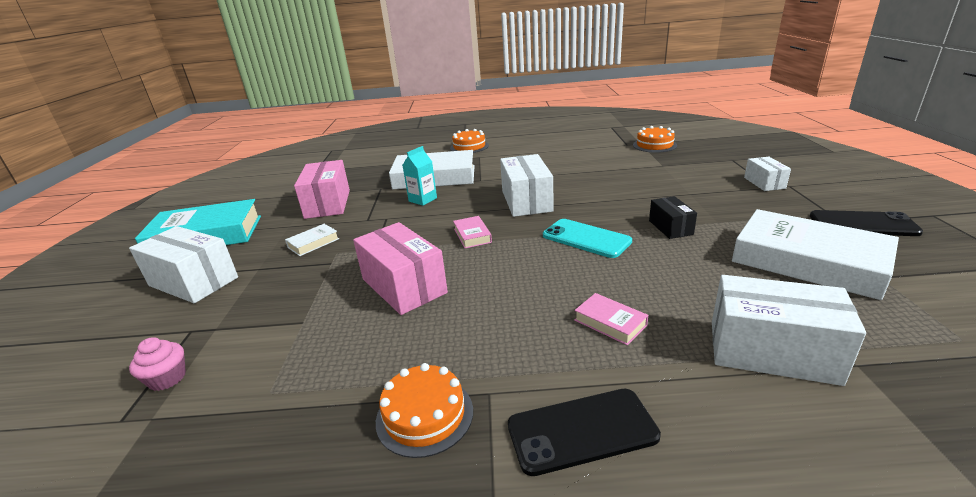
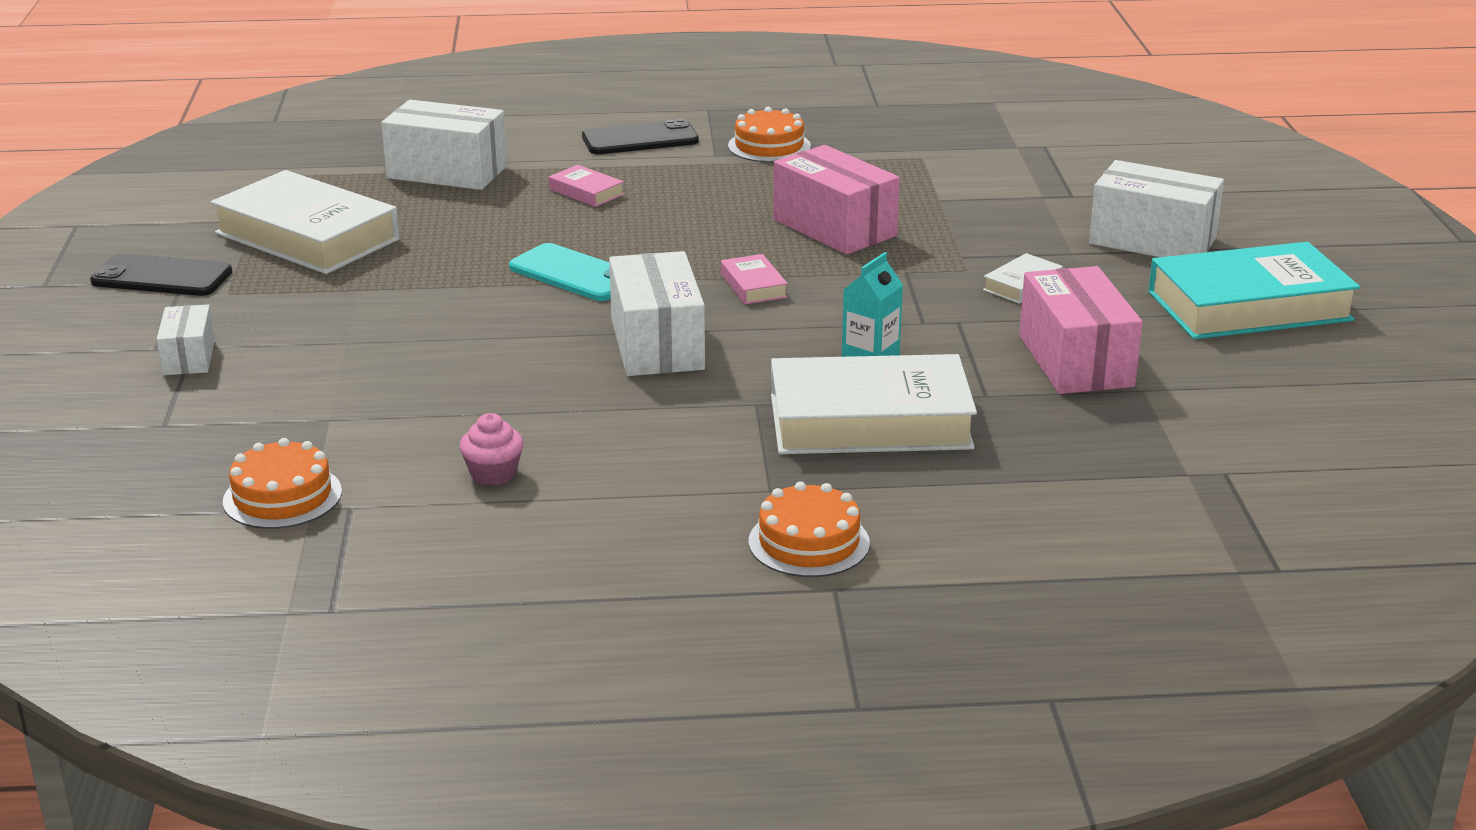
camera: 175 degrees right, 0 degrees up
pink cupcake [129,337,186,391] -> pink cupcake moved to [460,413,524,486]
black box [649,196,697,239] -> none

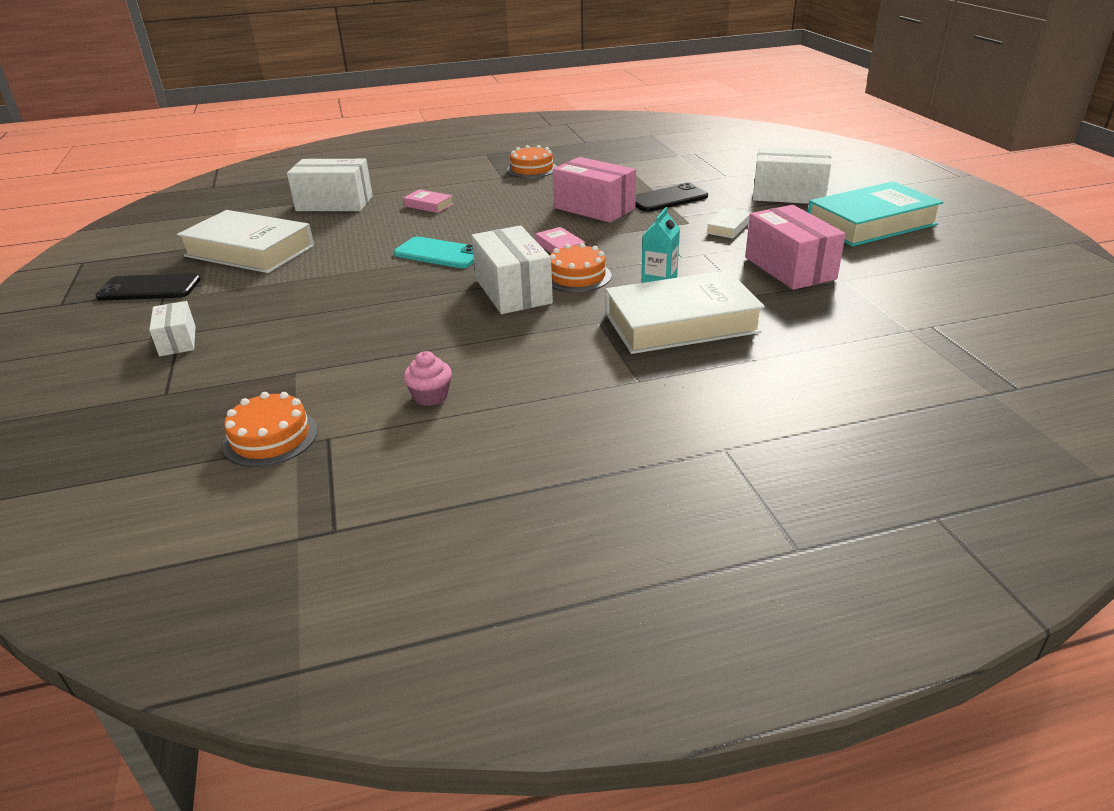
camera: 10 degrees left, 5 degrees up
black phone [582,119,699,154] -> black phone moved to [635,183,708,212]
orange cake [749,481,870,577] -> orange cake moved to [550,243,612,292]

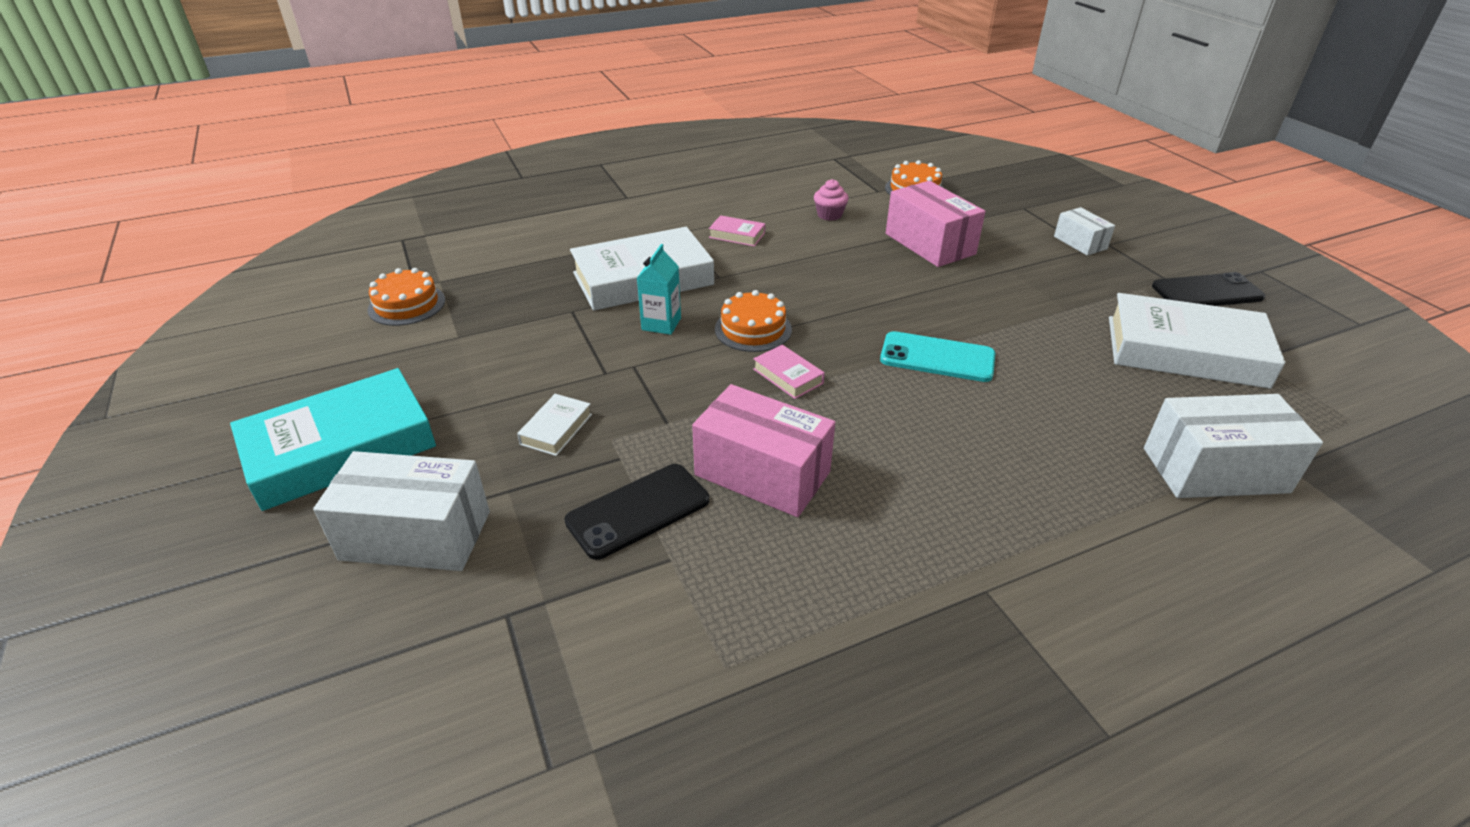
camera: 170 degrees right, 5 degrees up
pink book [403,189,453,213] -> pink book moved to [709,215,765,247]
white box [471,226,553,314] -> none
orange cake [507,145,557,178] -> orange cake moved to [368,268,445,326]
pink box [745,205,846,290] -> pink box moved to [886,181,985,267]

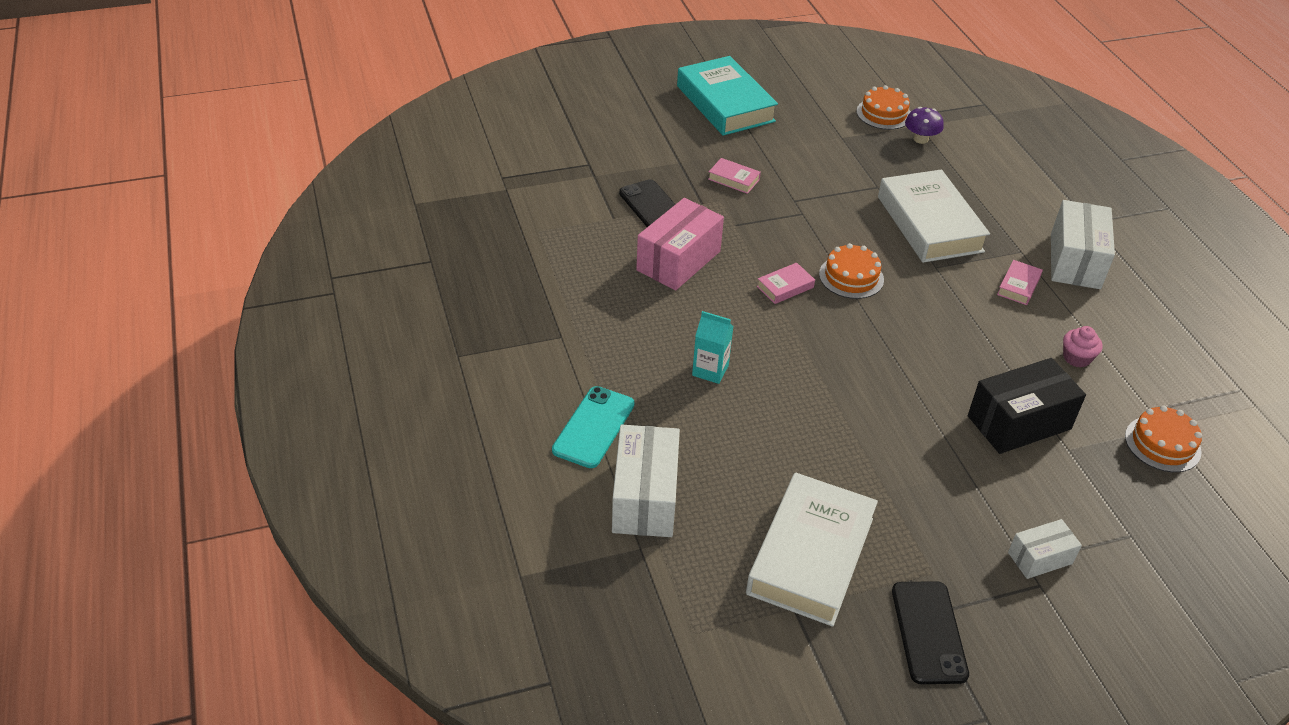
camera: 95 degrees right, 5 degrees up
white box [313,451,490,571] -> white box moved to [1051,200,1115,289]
white book [517,394,592,456] -> pink book [708,158,761,194]
turquoise carton [637,244,681,335] -> turquoise carton moved to [692,311,733,384]
turquoise phone [880,331,995,382] -> turquoise phone moved to [552,386,635,468]
pink box [886,181,985,267] -> black box [968,358,1086,454]
none -> purple mushroom [905,107,944,144]

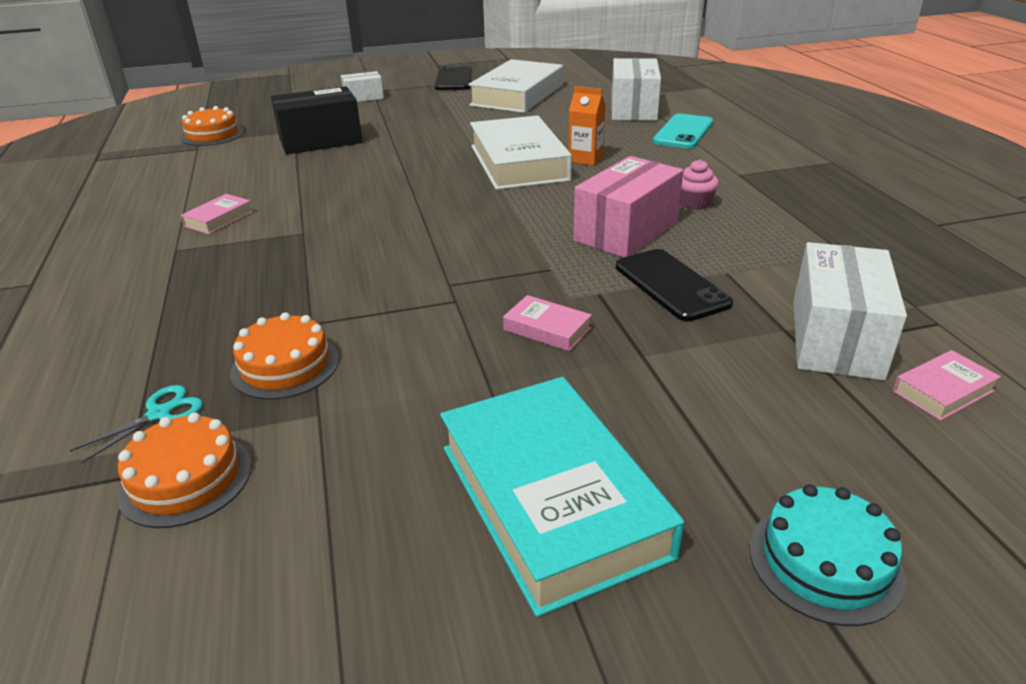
camera: 175 degrees left, 10 degrees down
turquoise carton [692,311,733,384] -> orange carton [568,86,605,166]
pink book [757,263,815,304] -> pink book moved to [893,350,1001,421]
orange cake [819,243,884,299] -> orange cake moved to [230,312,339,400]
white book [878,169,990,263] -> white book moved to [470,115,572,190]
purple mushroom [905,107,944,144] -> turquoise scissors [70,385,203,463]
white box [1051,200,1115,289] -> white box moved to [793,242,907,381]
pink cupcake [1063,326,1102,368] -> pink cupcake moved to [680,159,719,210]
none -> turquoise cake [749,484,906,626]

